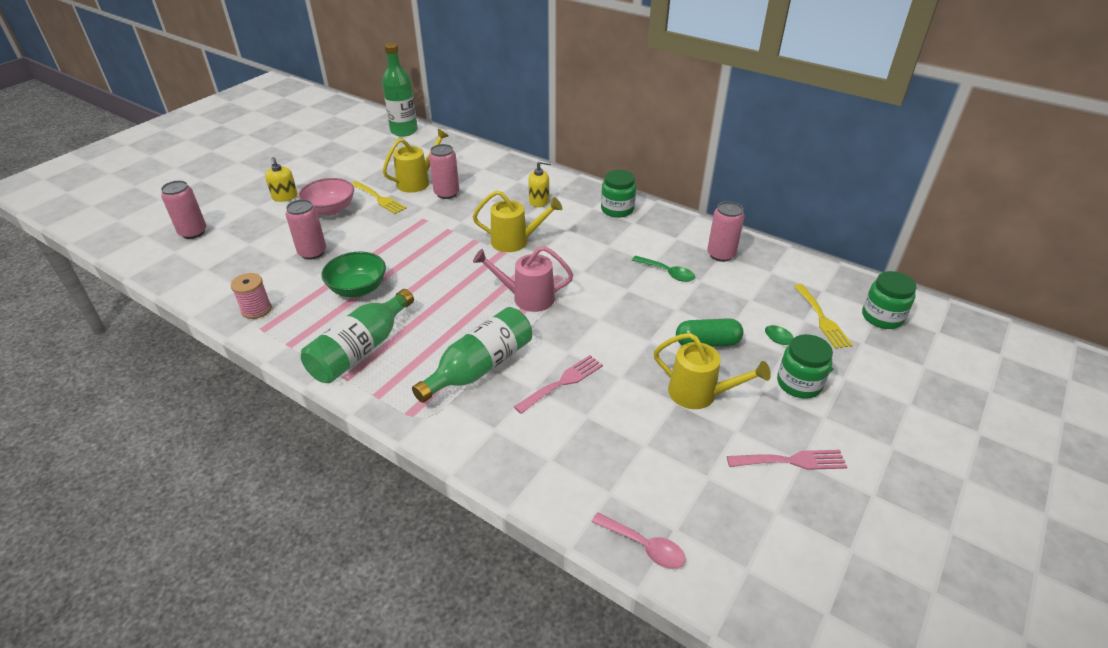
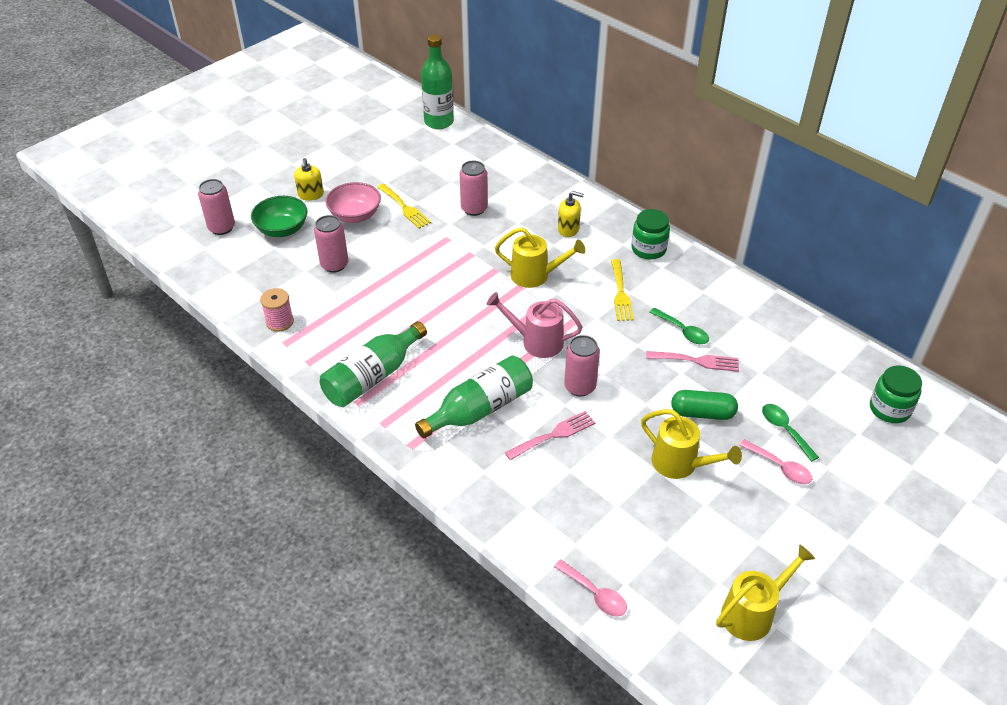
camera: 10 degrees right, 5 degrees up
green bowl [321,252,386,297] -> green bowl moved to [251,196,307,237]
yellow watering can [383,129,448,192] -> yellow watering can moved to [716,544,815,641]
pink can [707,201,745,262] -> pink can moved to [564,335,600,396]
pink fork [727,450,847,470] -> pink fork moved to [646,351,739,372]
green jar [777,334,833,399] -> pink spoon [739,439,812,484]
yellow fork [794,284,853,349] -> yellow fork moved to [611,259,634,321]

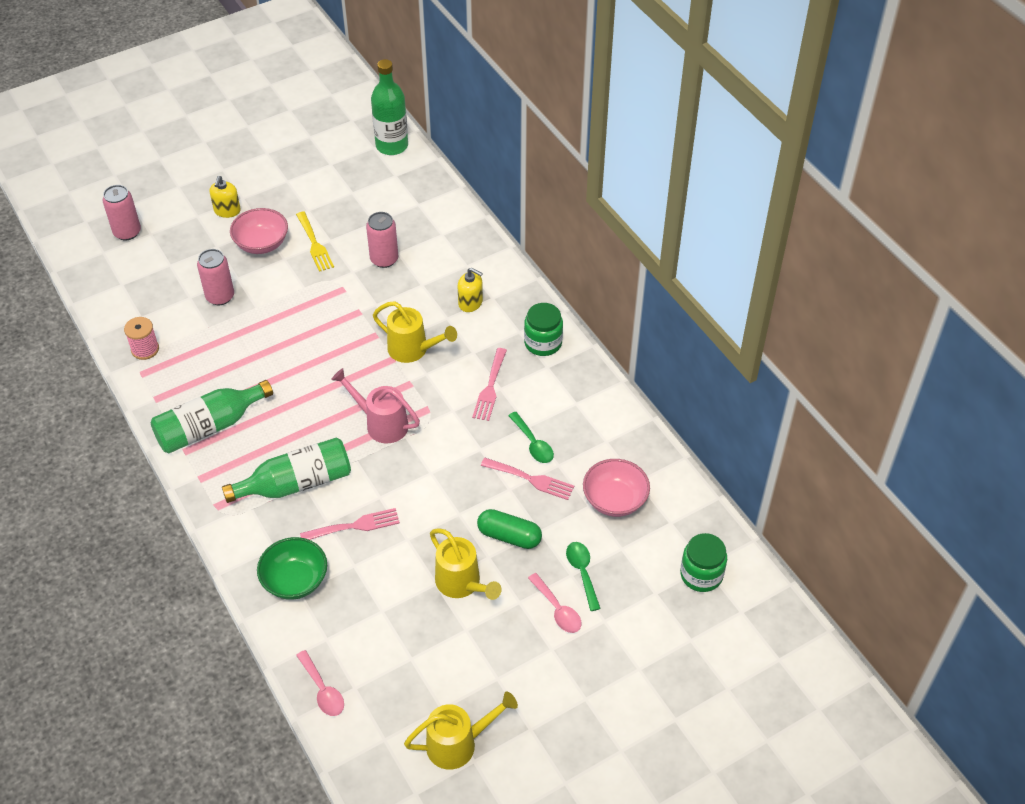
camera: 15 degrees right, 5 degrees up
green bowl [251,196,307,237] -> green bowl moved to [257,537,327,600]
pink can [564,335,600,396] -> none
yellow fork [611,259,634,321] -> pink fork [472,348,507,421]
none -> pink bowl [583,459,650,517]

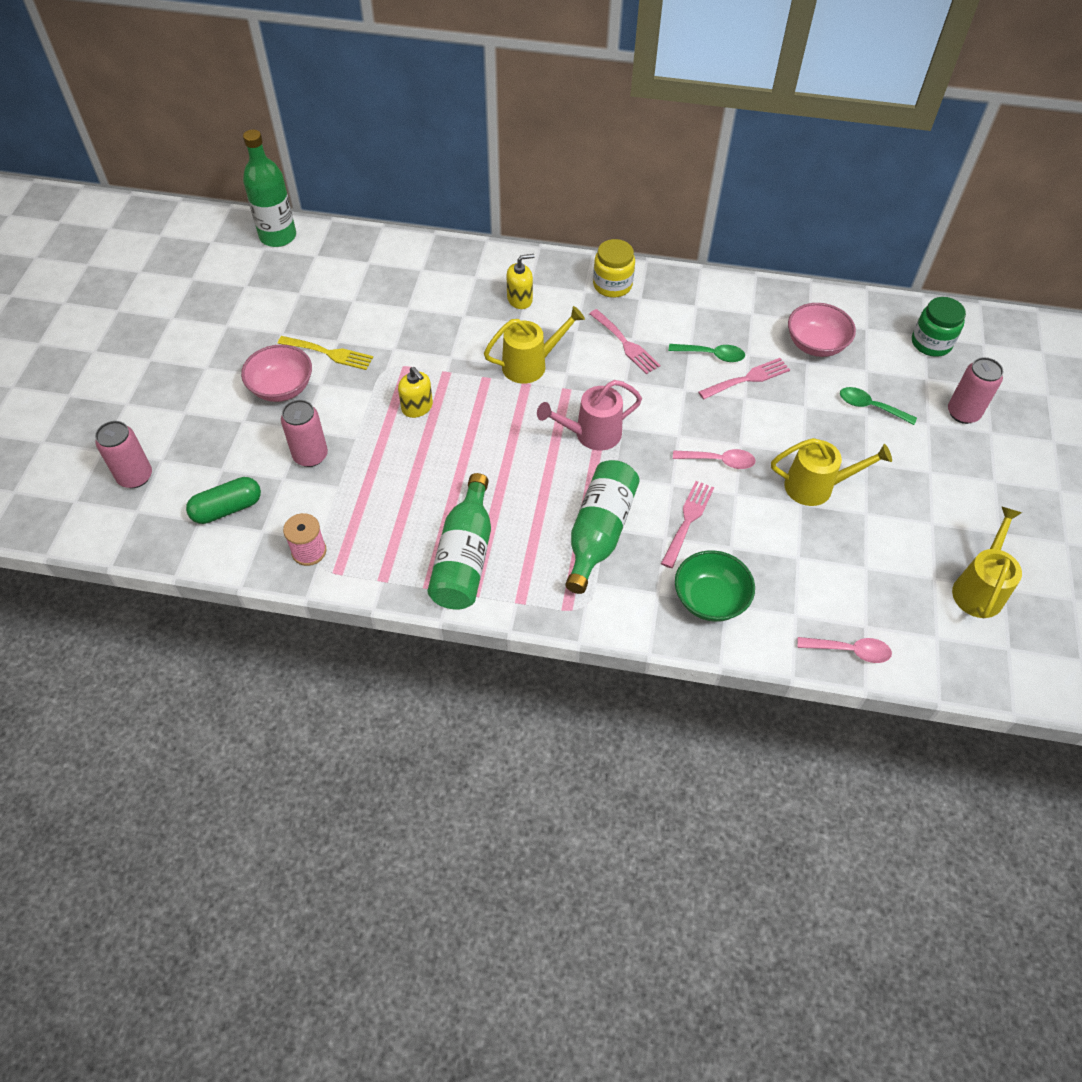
camera: 50 degrees left, 5 degrees up
yellow soap dispenser [209,176,241,218] -> yellow soap dispenser moved to [398,367,433,418]
pink can [366,212,398,268] -> pink can moved to [948,357,1004,424]
green capsule [477,509,542,549] -> green capsule moved to [186,477,261,524]
green jar [524,303,563,356] -> yellow jar [593,239,635,298]
pink spoon [528,573,581,633] -> pink spoon moved to [673,449,756,469]

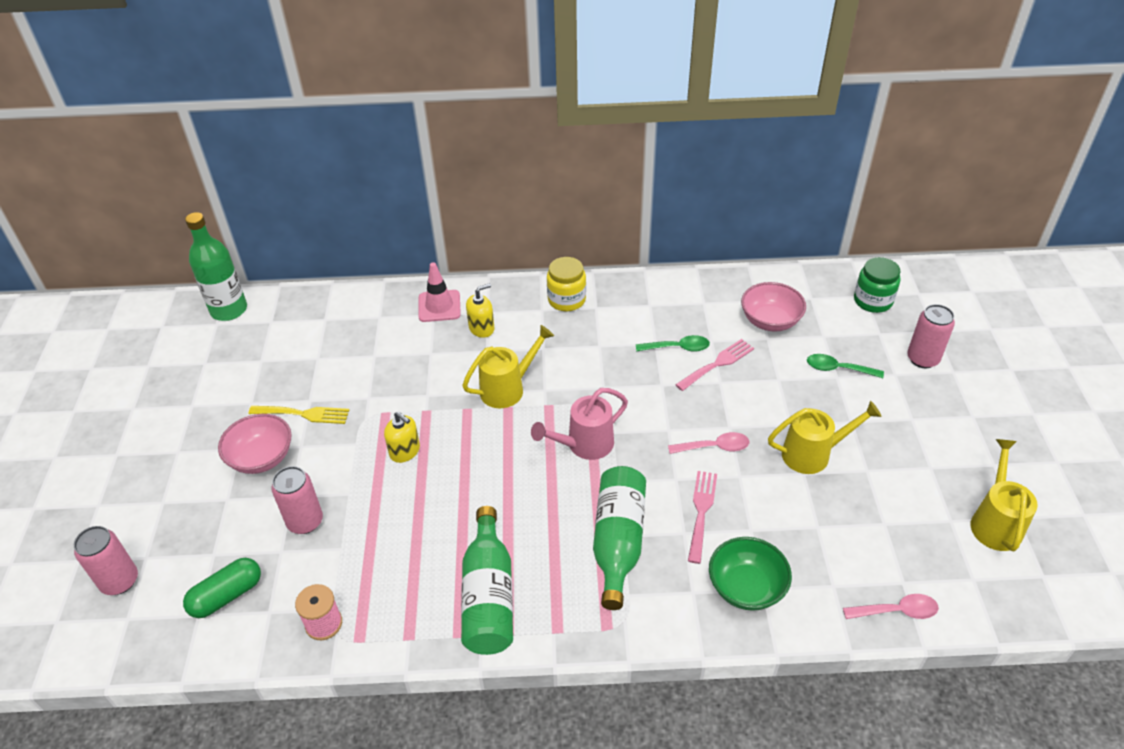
camera: 10 degrees left, 10 degrees down
pink fork [589,309,660,374] -> none
none -> pink traffic cone [418,262,461,322]

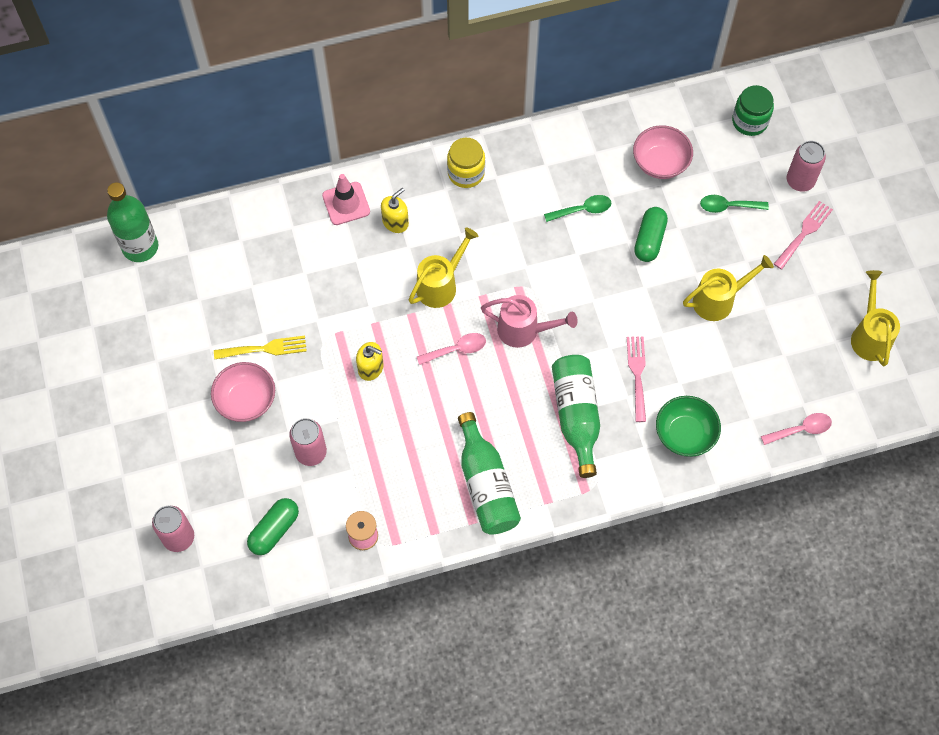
camera: 15 degrees left, 20 degrees up
pink watering can [531,388,628,460] -> pink watering can turned 120 degrees counterclockwise [481,295,578,348]
pink spoon [668,432,749,454] -> pink spoon moved to [417,333,486,365]
pink fork [675,339,754,391] -> pink fork moved to [774,201,833,270]
none -> green capsule [634,207,668,262]

